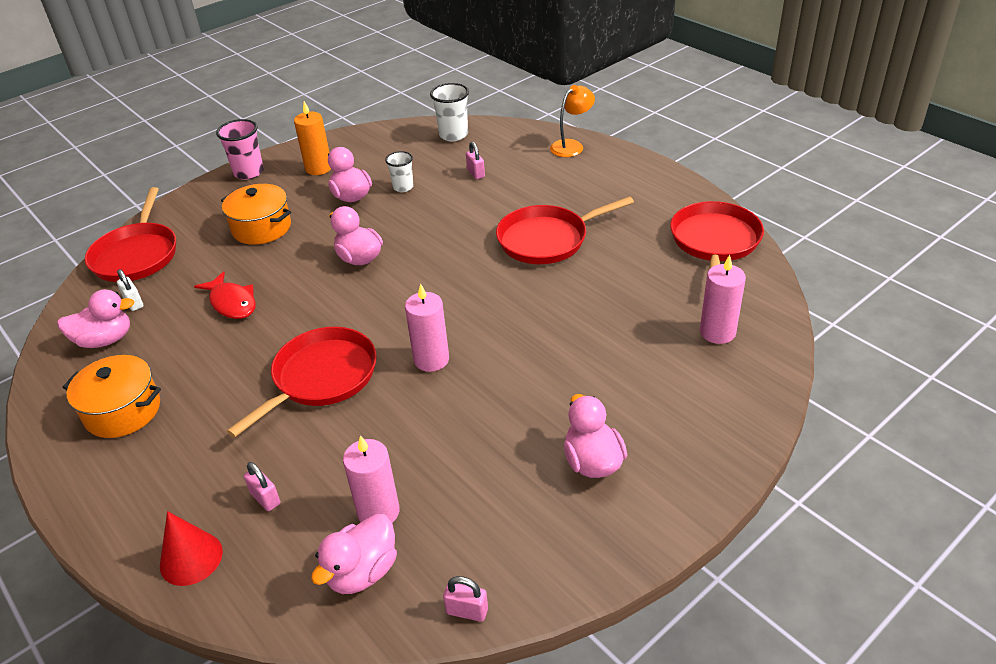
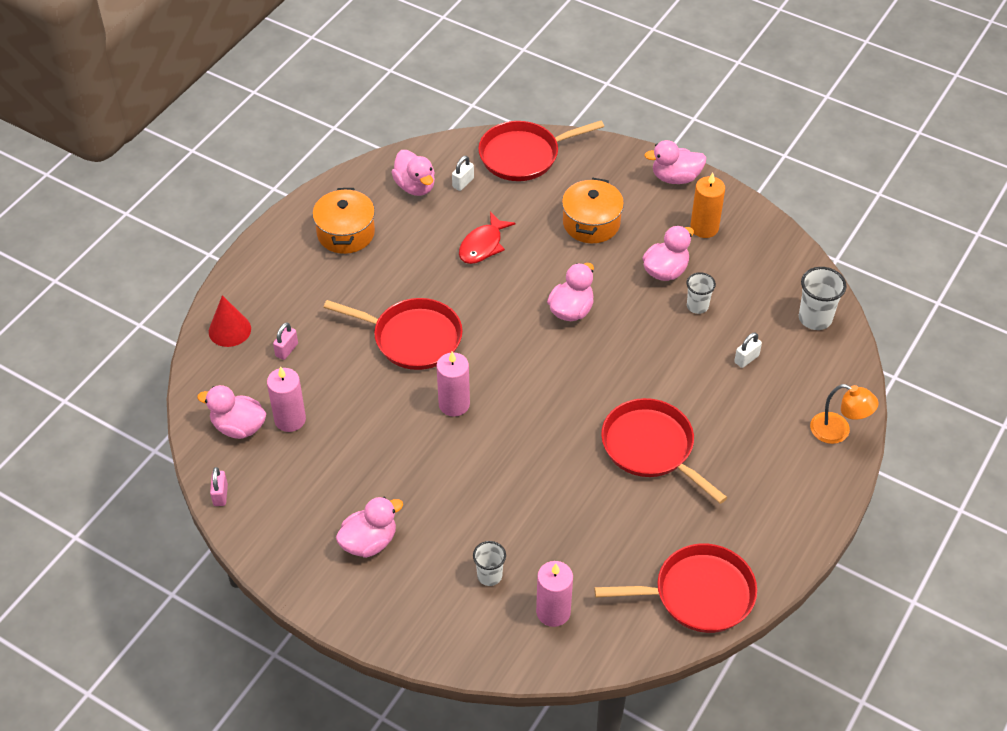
camera: 70 degrees right, 10 degrees up
pink cup [216,119,264,180] -> pink duck [644,140,706,184]
pink padlock [466,142,485,179] -> white padlock [734,333,762,368]
none -> white cup [473,541,506,586]

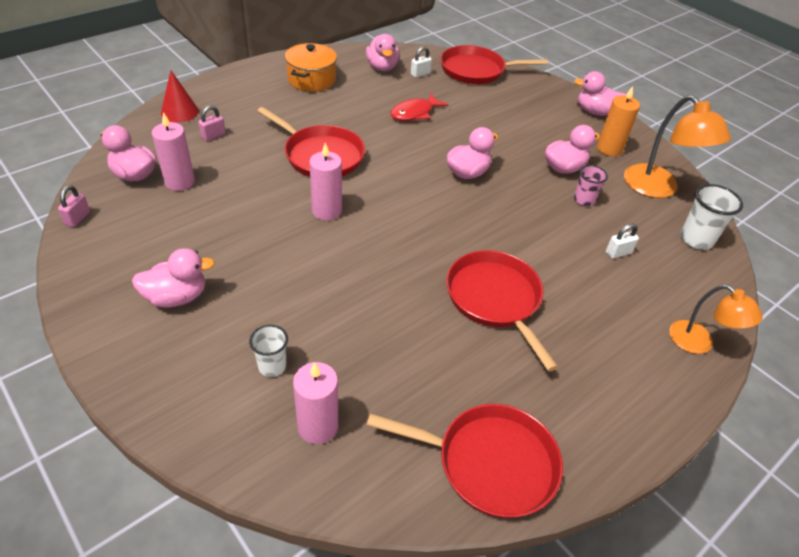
camera: 15 degrees right, 5 degrees down
orange pot [562,178,624,243] -> none
white cup [686,272,716,314] -> pink cup [574,165,608,206]
none -> orange lamp [624,95,731,198]

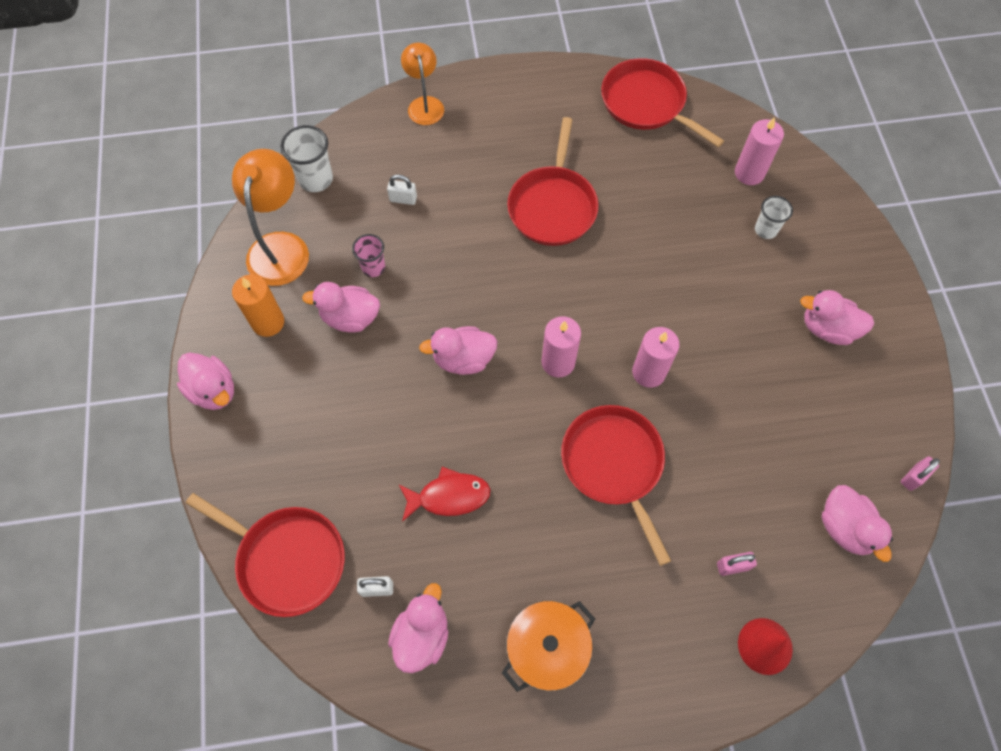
camera: 145 degrees left, 20 degrees up
pink candle [152,112,195,191] -> pink candle moved to [542,316,581,377]

